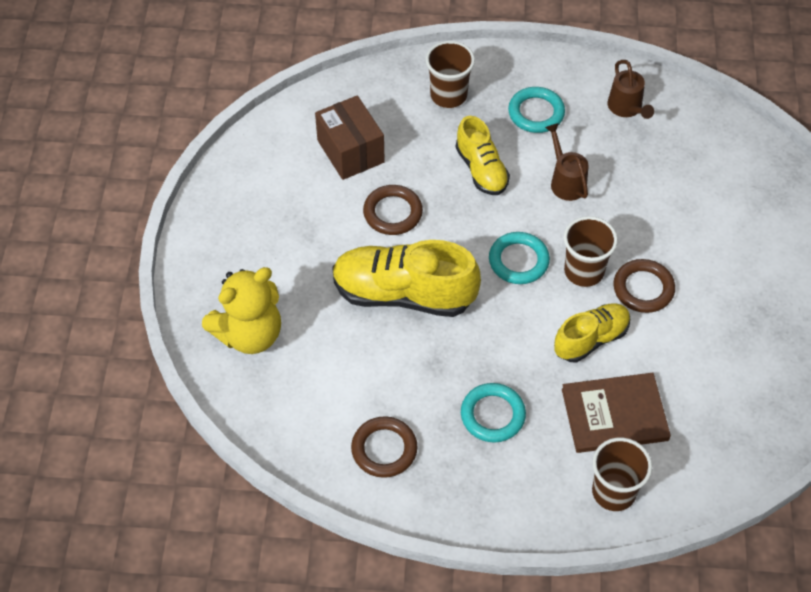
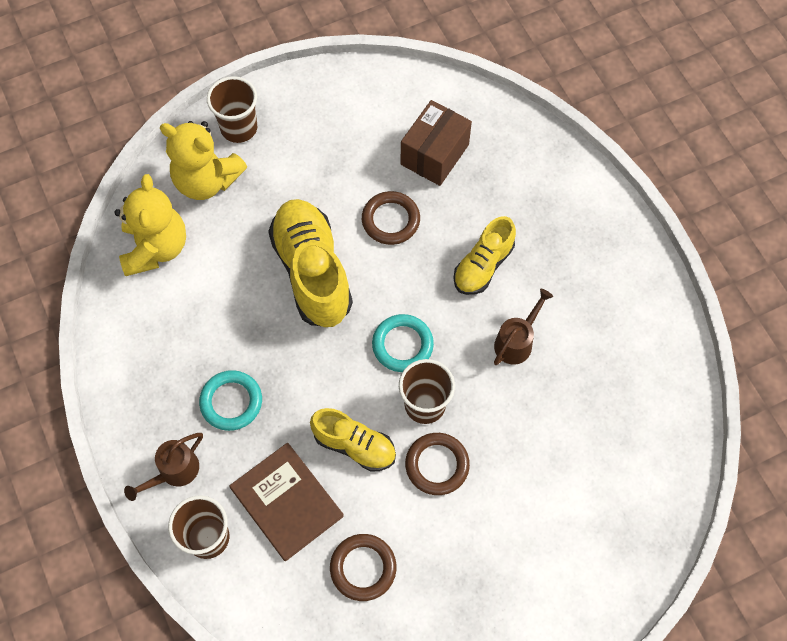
camera: 60 degrees right, 10 degrees up
brown ring [351,416,418,478] -> brown ring moved to [330,534,396,601]
brown cup [426,41,475,108] -> brown cup moved to [207,76,257,143]
turquoise ring [508,87,565,133] -> none
brown watering can [608,60,654,119] -> brown watering can moved to [124,433,203,501]
none -> yellow teddy bear [114,174,186,276]

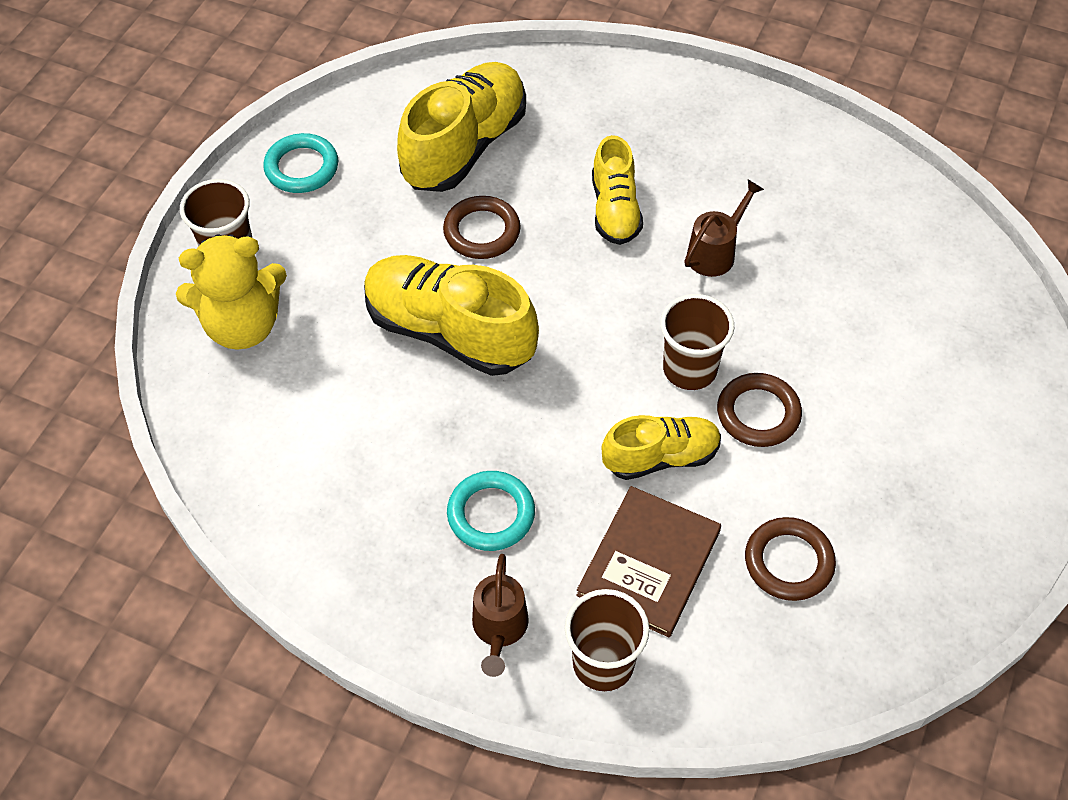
camera: 40 degrees left, 10 degrees down
yellow teddy bear [114,174,186,276] -> none
brown book [229,443,344,561] -> brown book turned 75 degrees counterclockwise [576,486,721,637]
turquoise ring [372,314,434,372] -> turquoise ring moved to [263,133,338,193]
brown box [401,100,472,186] -> yellow shoe [397,62,526,192]
brown watering can [494,289,553,365] -> brown watering can turned 45 degrees clockwise [684,180,764,277]

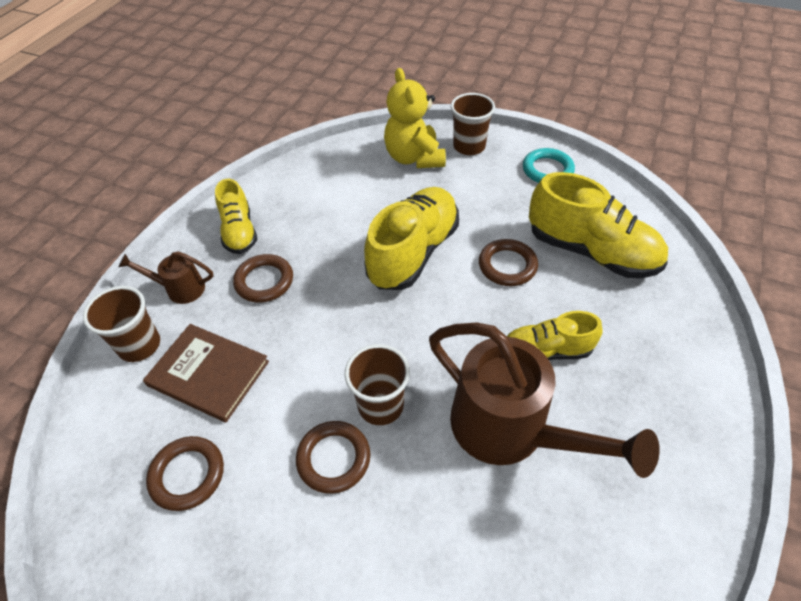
camera: 90 degrees right, 5 degrees down
turquoise ring [447,471,535,551] -> brown ring [233,254,293,303]
yellow shoe [601,415,721,480] -> yellow shoe moved to [215,179,257,254]
brown watering can [684,180,764,277] -> brown watering can [429,323,659,478], size x2.12

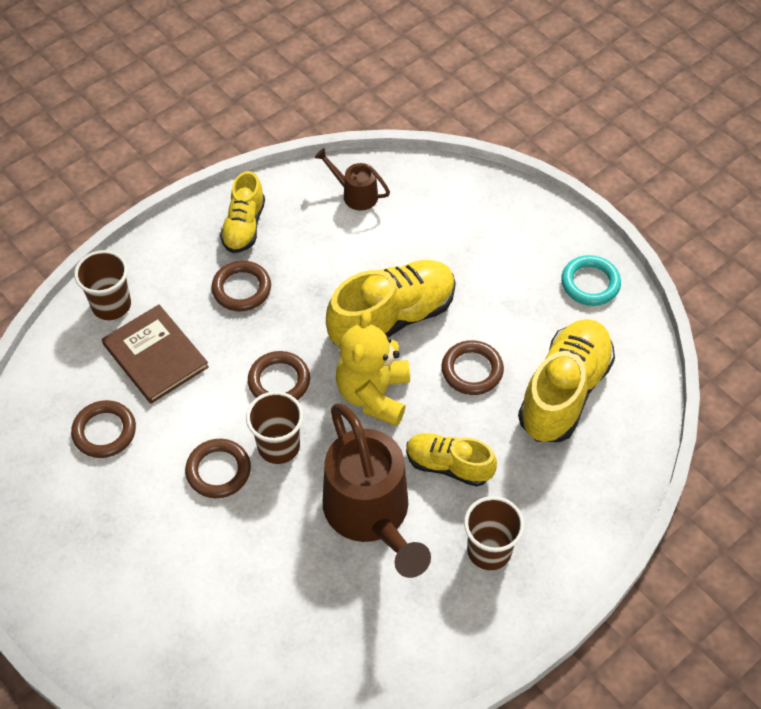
camera: 25 degrees right, 5 degrees up
brown watering can [119,251,213,304] -> brown watering can moved to [315,148,390,211]
yellow teddy bear [384,68,446,168] -> yellow teddy bear moved to [336,310,410,426]
brown cup [451,93,495,155] -> brown cup moved to [464,496,524,570]
yellow shoe [529,172,668,278] -> yellow shoe turned 120 degrees counterclockwise [518,319,615,442]
none -> brown ring [248,351,310,400]

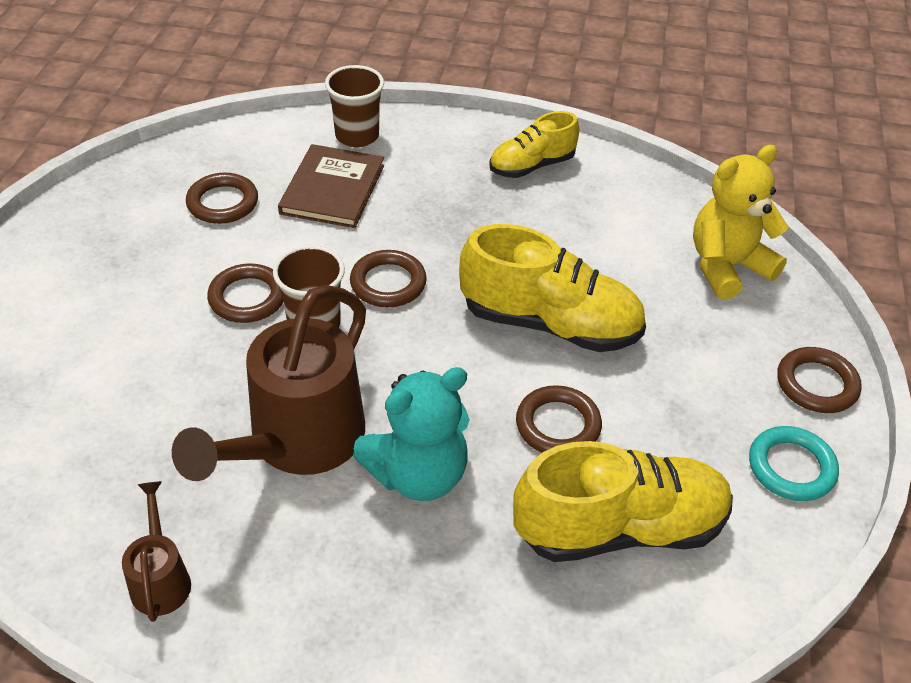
camera: 50 degrees right, 10 degrees down
brown ring [211,261,271,311] -> brown ring moved to [777,347,862,413]
brown watering can [315,148,390,211] -> brown watering can moved to [122,481,191,622]
yellow teddy bear [336,310,410,426] -> yellow teddy bear moved to [693,145,789,300]
yellow shoe [406,433,497,487] -> turquoise teddy bear [353,367,470,501]
brown cup [464,496,524,570] -> none

